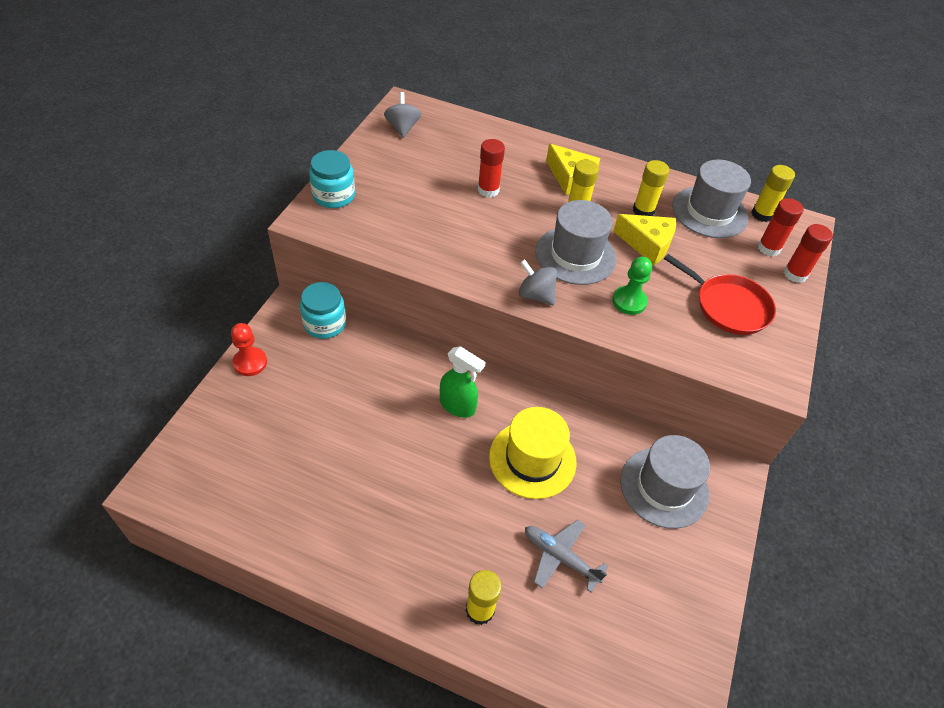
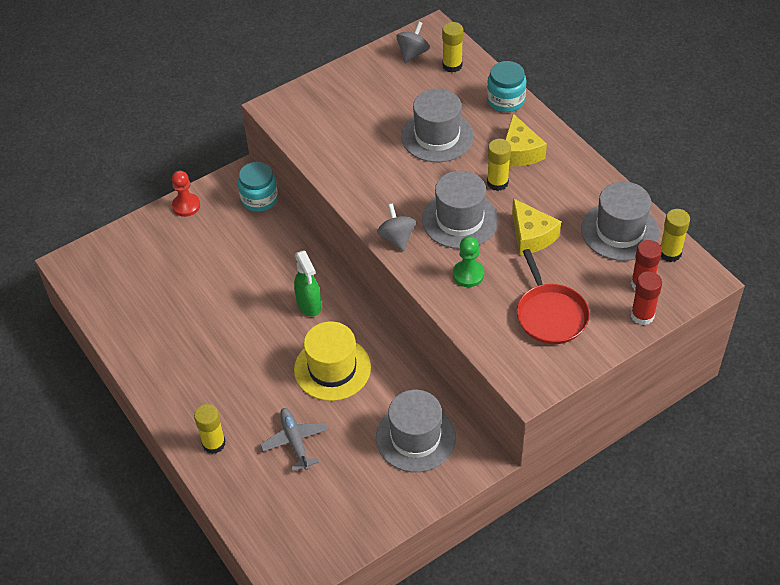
camera: 40 degrees right, 0 degrees up
turquoise jar [309,150,355,208] -> turquoise jar moved to [487,61,526,112]
red glue stick [478,139,505,198] -> grey hat [401,88,473,162]
yellow glue stick [633,160,669,216] -> yellow glue stick moved to [442,22,463,73]

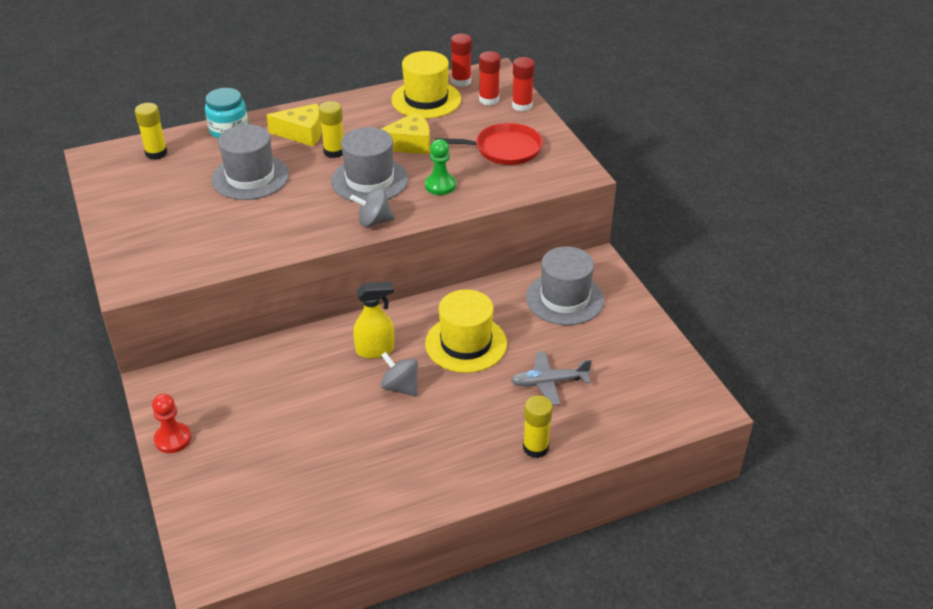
camera: 80 degrees left, 10 degrees down
turquoise jar [238,162,278,212] -> none
green spray bottle [294,250,321,317] -> yellow spray bottle [353,282,394,358]
grey spinning top [396,21,430,63] -> grey spinning top moved to [381,352,418,397]
grey hat [581,182,659,261] -> yellow hat [391,51,461,119]
yellow glue stick [660,209,690,262] -> red glue stick [451,34,472,87]

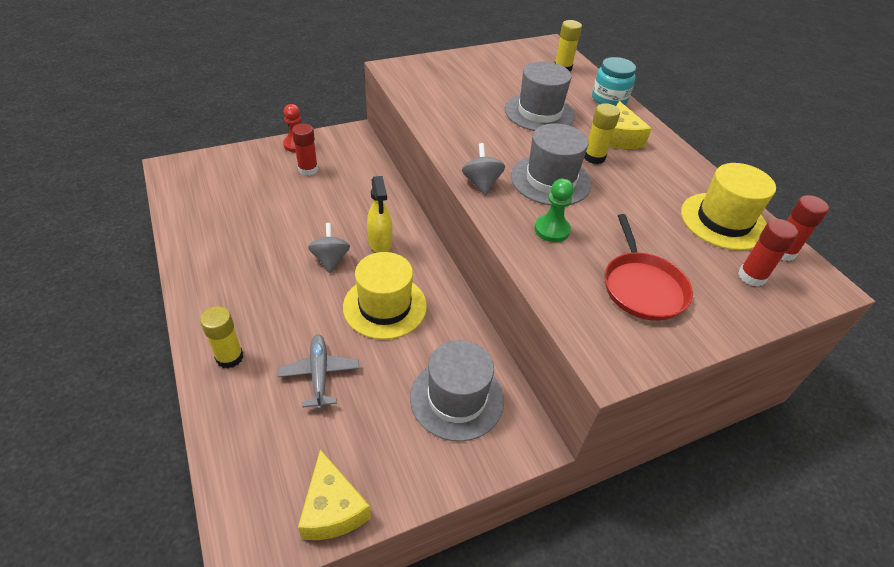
camera: 85 degrees right, 5 degrees up
yellow cheese [381,112,430,154] -> yellow cheese moved to [298,449,371,540]
grey spinning top [381,352,418,397] -> grey spinning top turned 45 degrees counterclockwise [308,223,350,273]
red glue stick [512,57,535,111] -> red glue stick moved to [292,123,318,176]

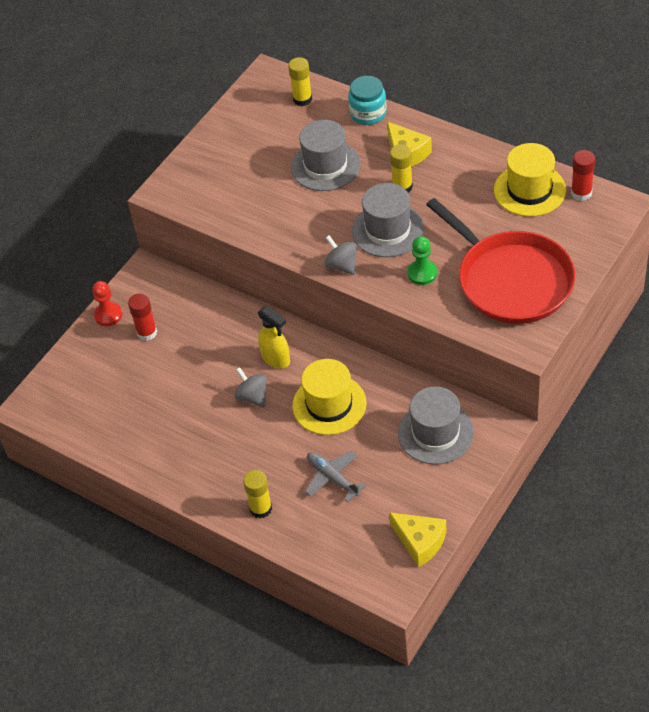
camera: 25 degrees left, 5 degrees up
red pan [605,214,693,321] -> red pan [426,198,575,324], size x1.71
red glue stick [738,219,798,287] -> none

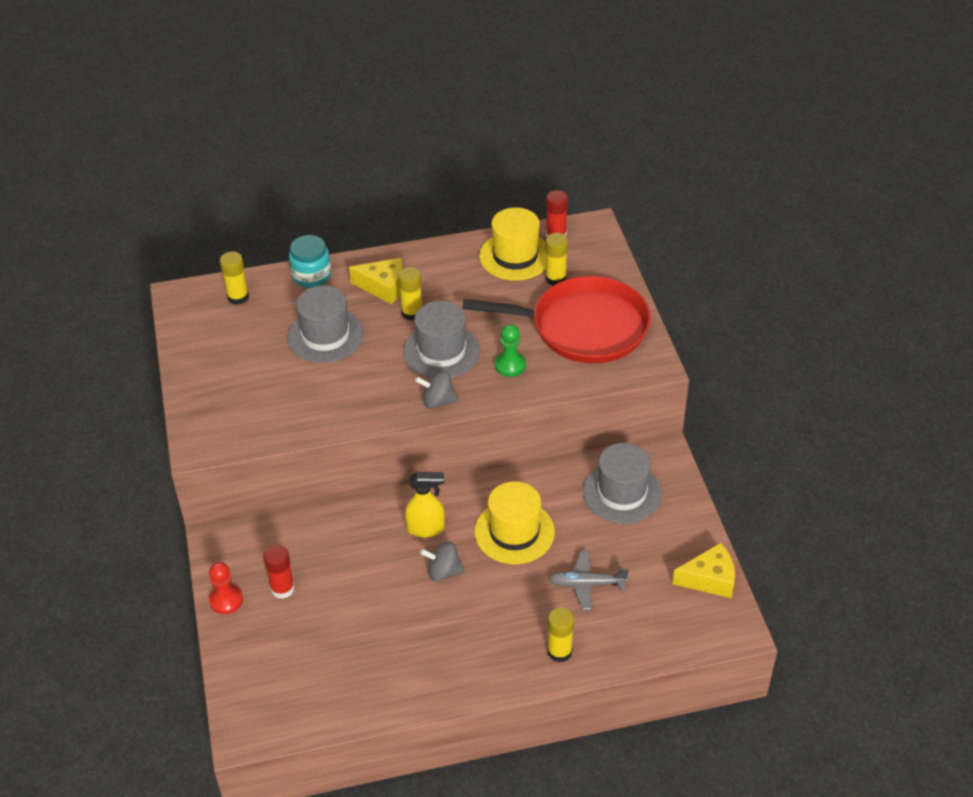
camera: 50 degrees left, 5 degrees down
none -> yellow glue stick [545,233,568,286]

